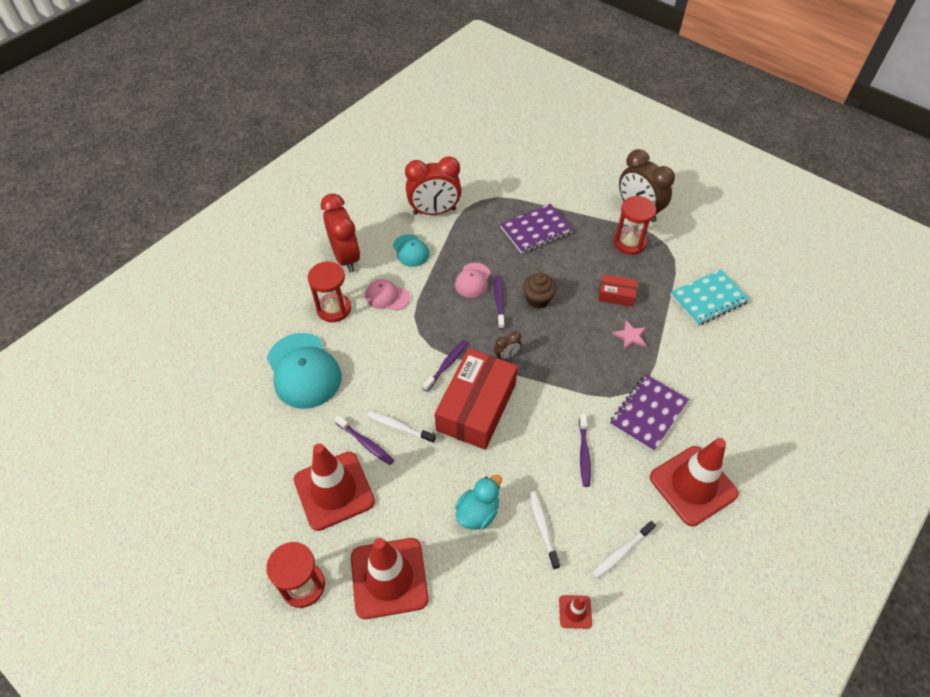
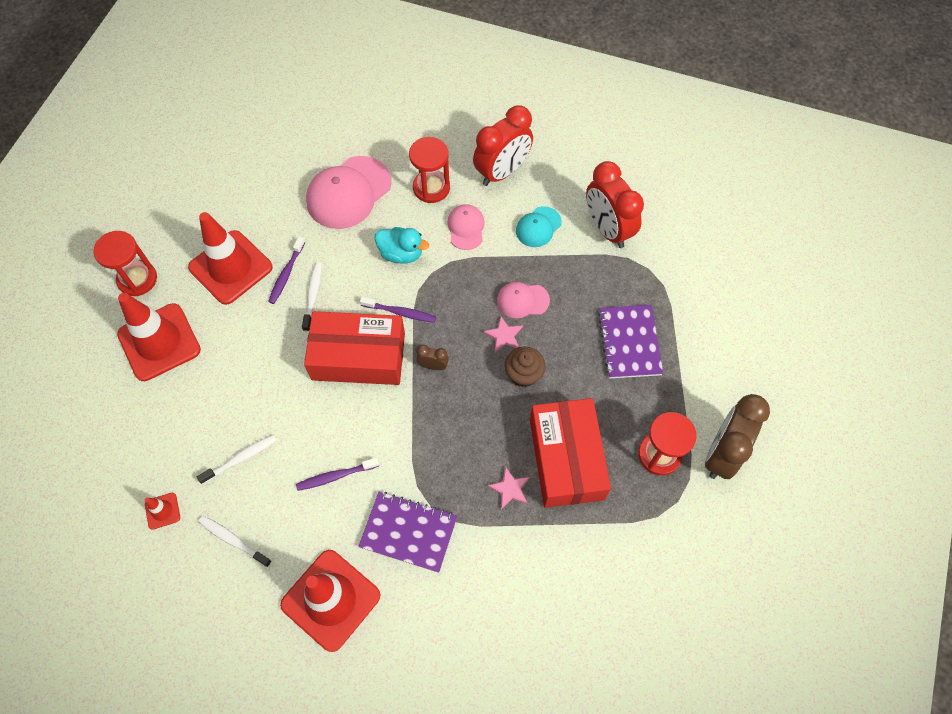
camera: 70 degrees right, 10 degrees up
turquoise cap [267,333,341,409] -> pink cap [306,156,392,229]
turquoise duck [455,475,502,530] -> turquoise duck moved to [375,227,429,263]
purple toothbrush [494,275,505,330] -> pink star [483,316,523,352]
brown clock [494,331,522,360] -> brown clock turned 150 degrees clockwise [416,345,449,370]
purple notebook [500,204,573,254] -> purple notebook turned 45 degrees clockwise [598,305,663,378]
red box [598,274,638,307] -> red box [530,398,611,508], size x2.12
turquoise notebook [670,269,750,326] -> none

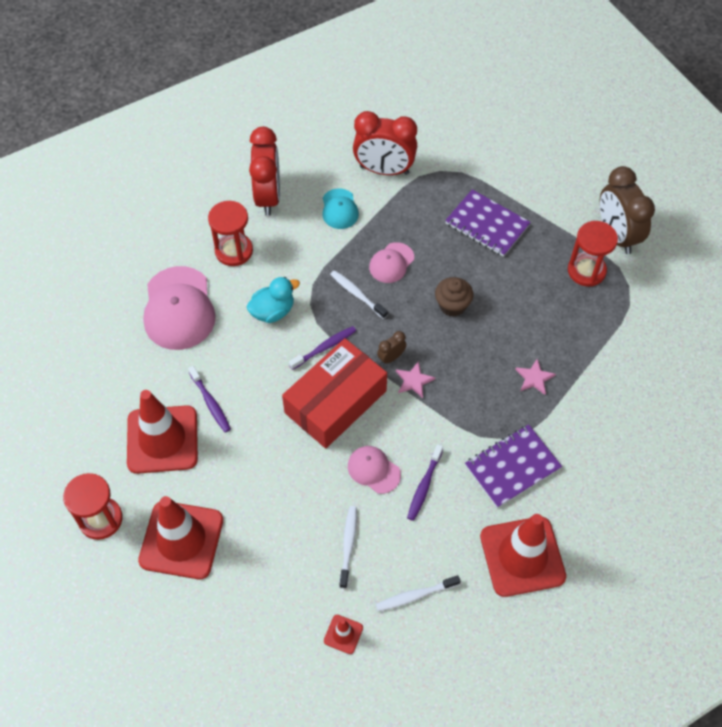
camera: 50 degrees left, 5 degrees down
white toothbrush [302,262,322,332] -> white toothbrush moved to [330,270,388,319]
pink cap [447,204,485,250] -> pink cap moved to [348,446,401,494]
pink star [483,316,523,352] -> pink star moved to [396,361,435,398]
red box [530,398,611,508] -> none

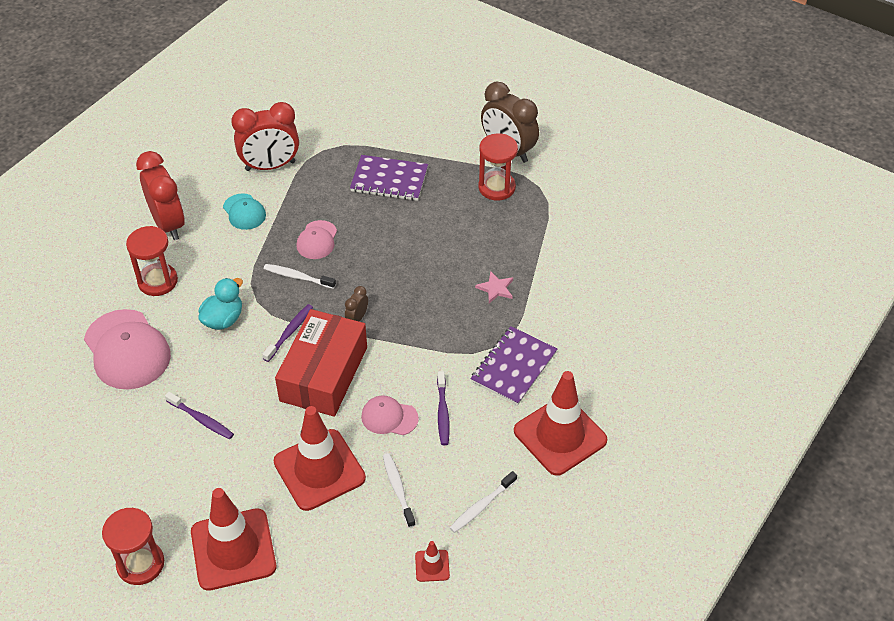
camera: 25 degrees left, 10 degrees down
red traffic cone [127,390,198,474] -> red traffic cone moved to [274,406,366,511]
pink star [396,361,435,398] -> none
brown cupcake [435,277,473,317] -> none

